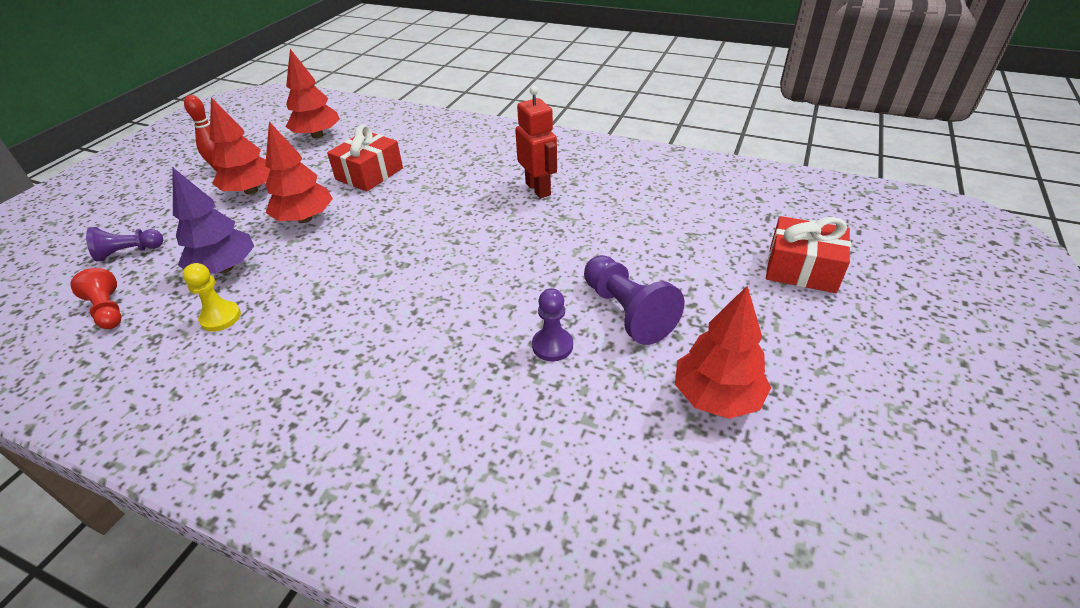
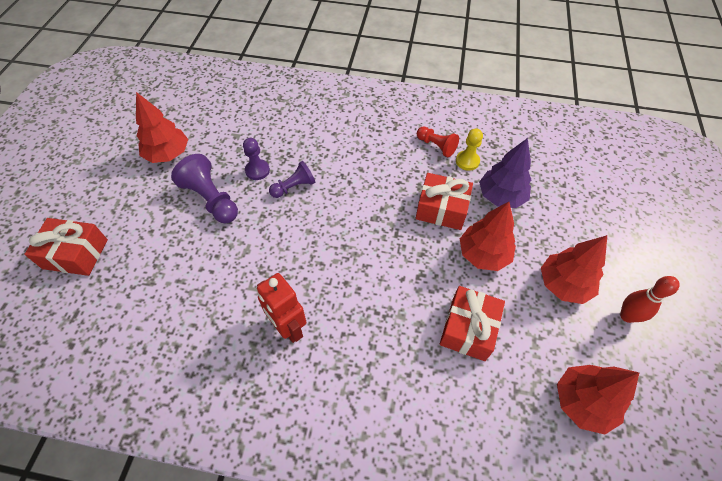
camera: 165 degrees right, 15 degrees up
red pawn [70,268,121,329] -> red pawn moved to [417,127,459,157]
purple pawn [86,227,163,261] -> purple pawn moved to [269,161,315,198]
none -> red gift [416,173,473,230]

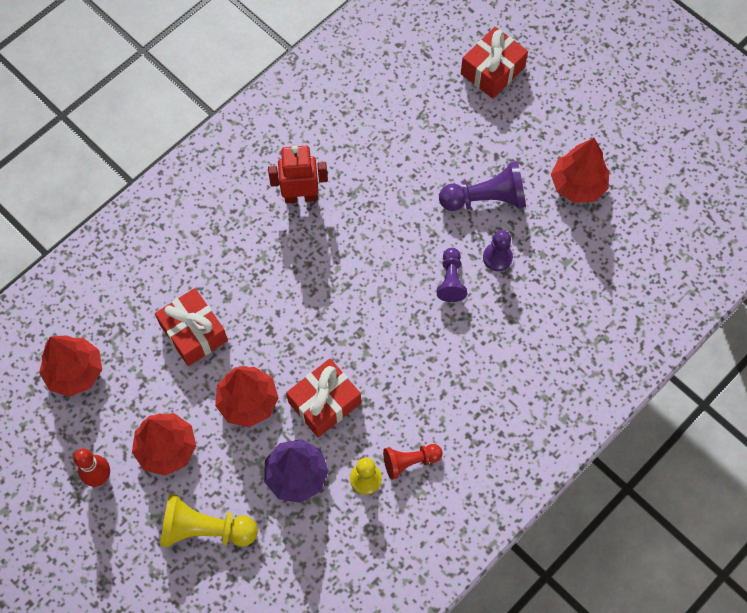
camera: 125 degrees right, 10 degrees up
none -> yellow pawn [160,494,258,547]

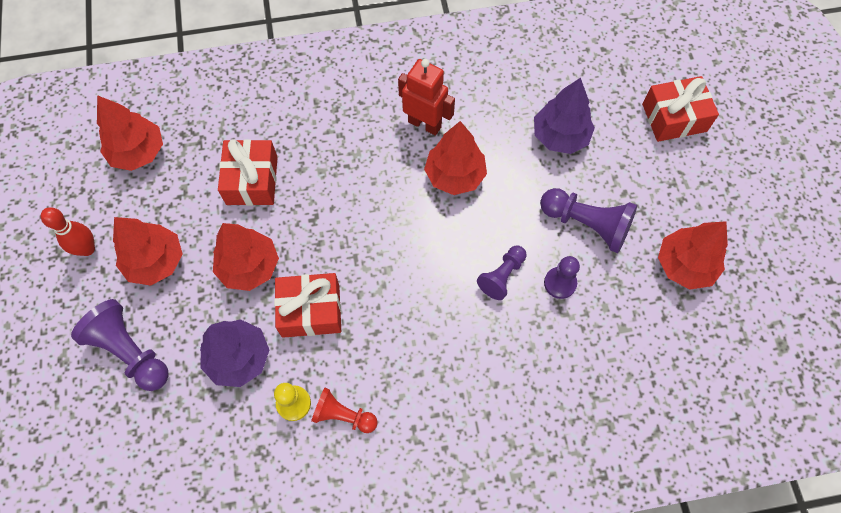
camera: 35 degrees right, 0 degrees up
yellow pawn [160,494,258,547] -> purple pawn [71,299,169,391]
none -> red tree [424,121,487,195]
none -> purple tree [534,77,595,154]

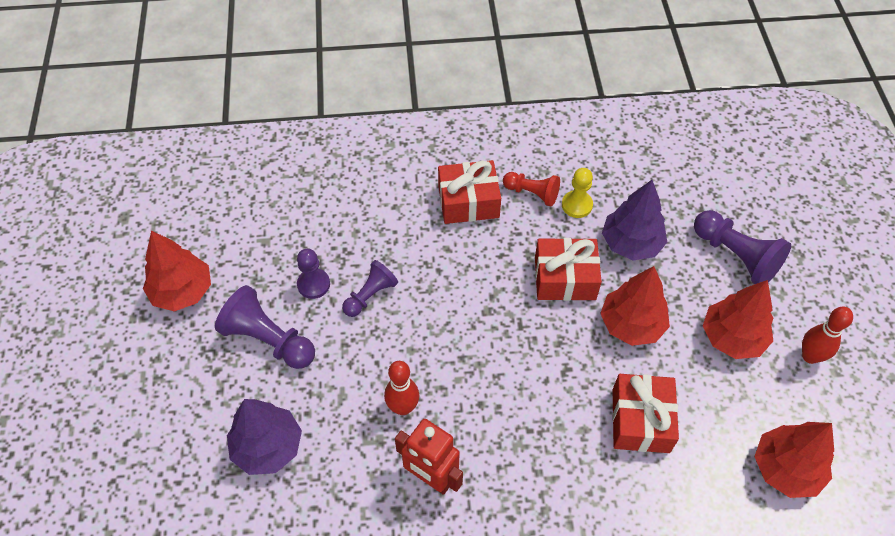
camera: 175 degrees left, 10 degrees down
red tree [424,121,487,195] -> red bowling pin [384,361,419,415]
red gift [642,76,719,142] -> red gift moved to [438,160,501,224]

